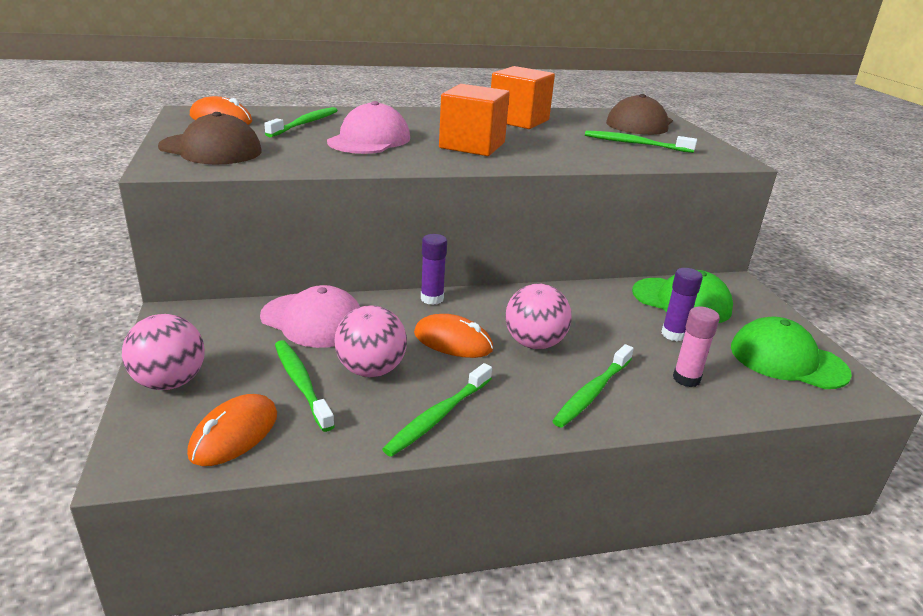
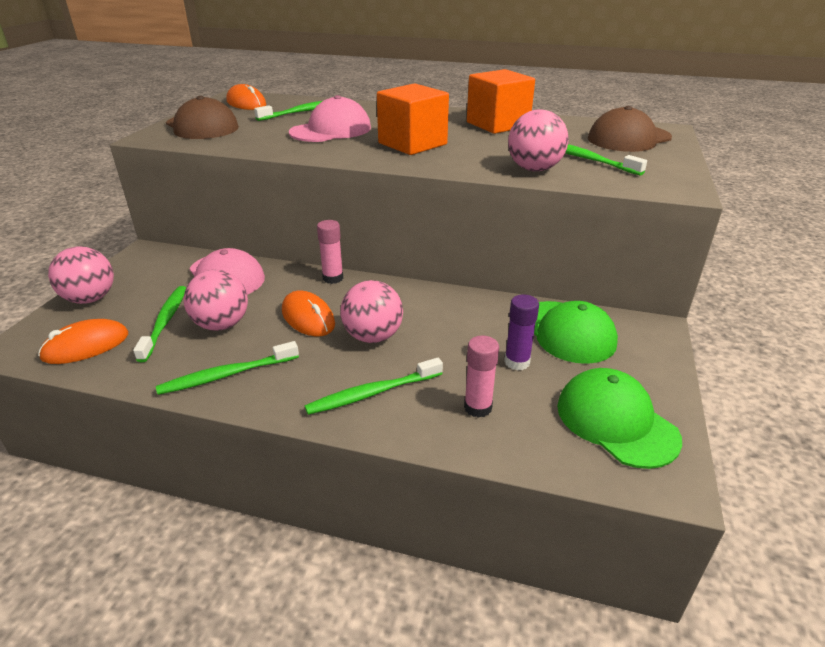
camera: 30 degrees right, 5 degrees up
purple glue stick [421,234,447,305] -> pink glue stick [317,220,343,284]
none -> pink ball [508,109,569,171]

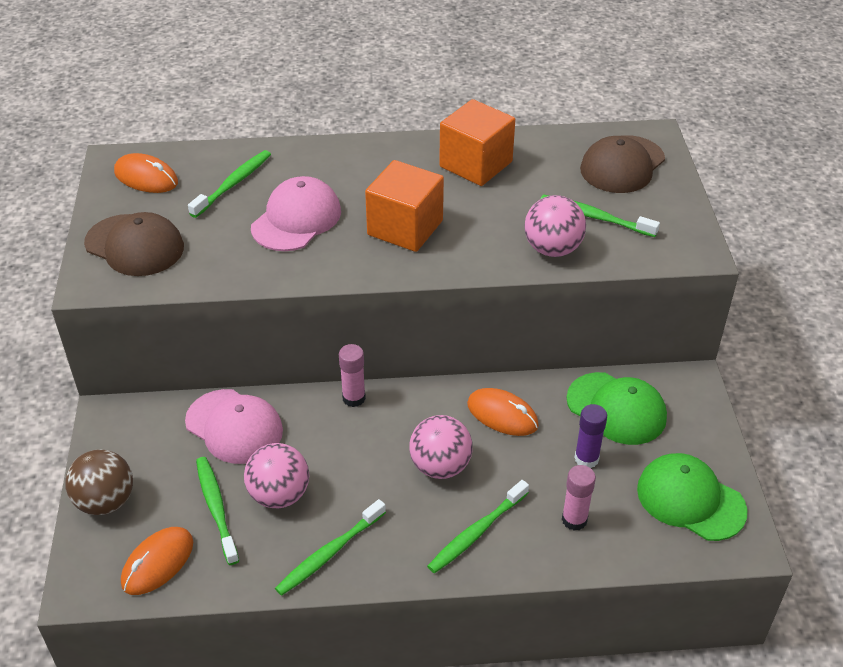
camera: 20 degrees left, 10 degrees up
pink ball [48,246,114,304] -> brown ball [65,449,133,515]
orange mouse [282,290,335,336] -> orange mouse moved to [467,388,539,436]

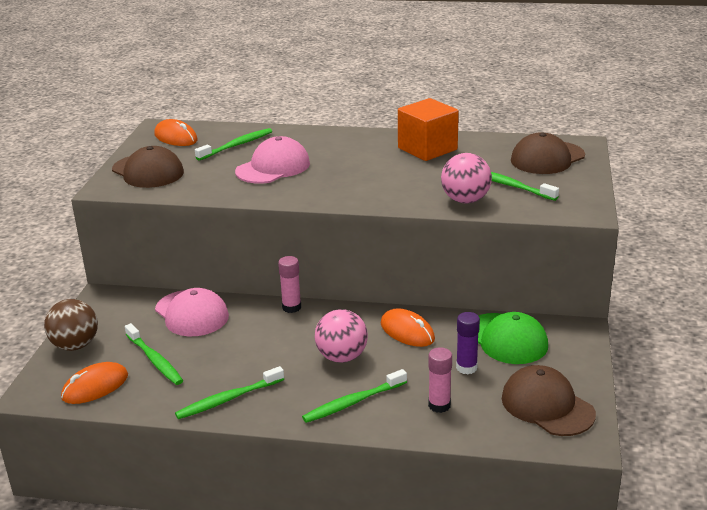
camera: 15 degrees right, 15 degrees down
green toothbrush [196,457,239,565] -> green toothbrush turned 150 degrees clockwise [125,323,183,385]
pink ball [244,443,309,508] -> none
orange cube [365,160,444,252] -> none
green cap [637,453,748,541] -> brown cap [502,365,596,436]

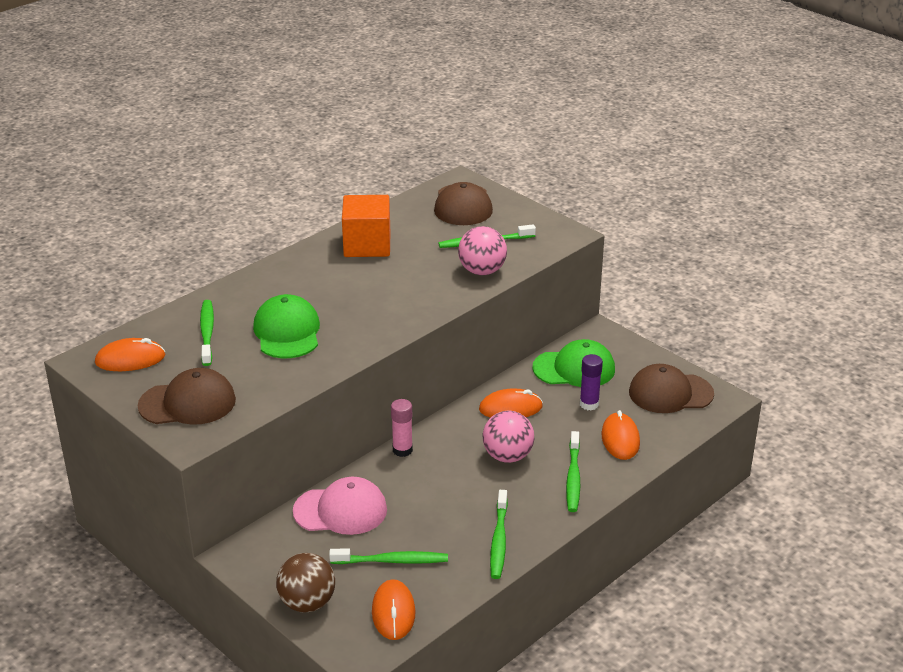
camera: 55 degrees left, 5 degrees up
pink cap [235,136,310,184] -> green cap [253,294,320,358]
pink glue stick [428,347,452,413] -> orange mouse [601,410,640,460]

